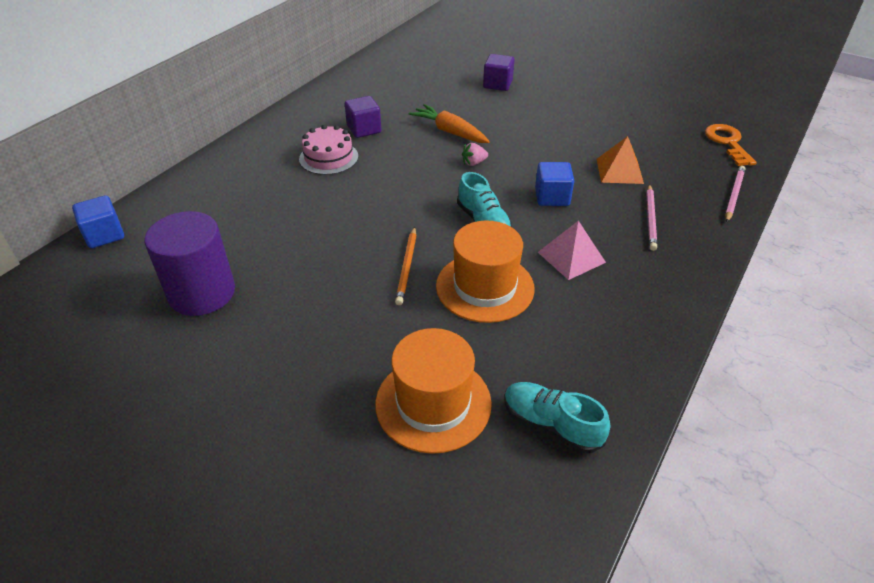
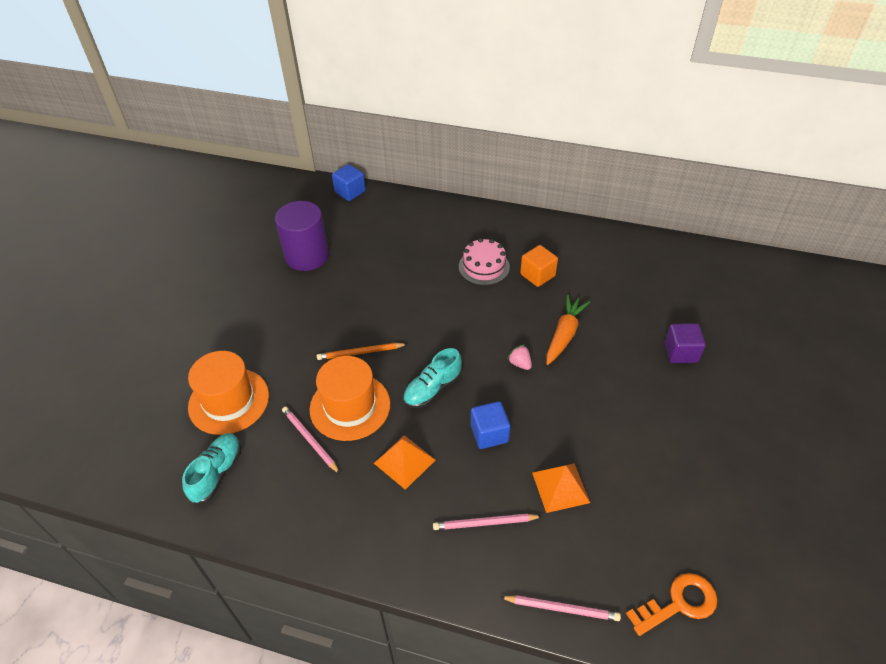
camera: 75 degrees right, 5 degrees up
purple cube [345,96,381,138] -> orange cube [520,245,558,287]
pink pyramid [538,221,606,280] -> orange pyramid [374,435,435,490]
none -> pink pencil [282,407,340,474]

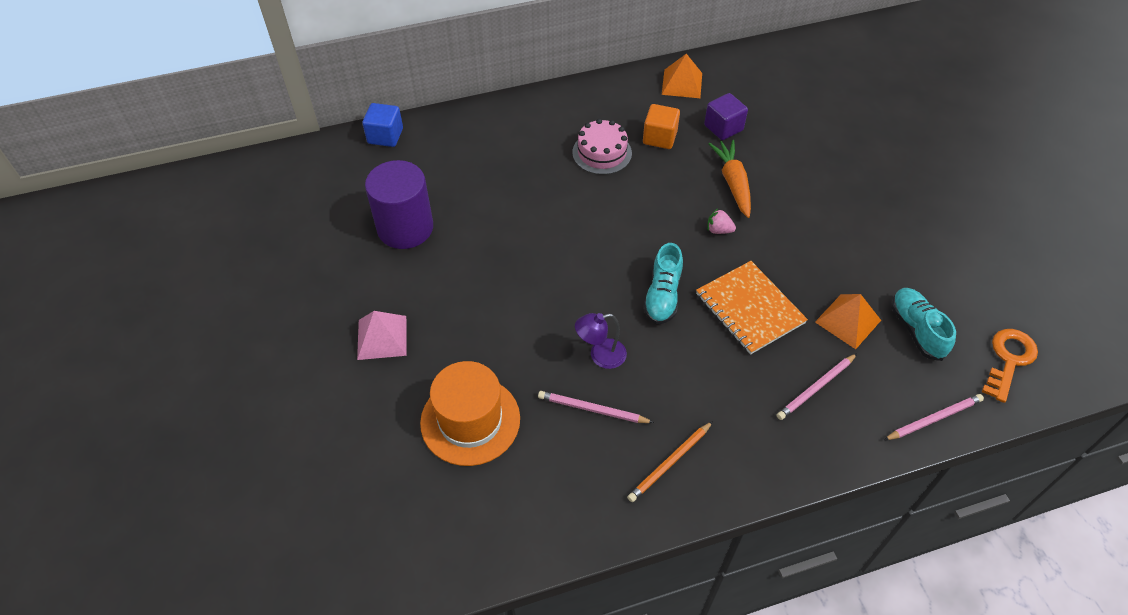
camera: 35 degrees left, 5 degrees up
turquoise shoe [182,433,241,505] -> turquoise shoe moved to [891,288,956,361]
orange hat [310,356,390,441] -> purple lamp [575,313,627,369]
orange pencil [317,343,407,360] -> orange pencil moved to [627,421,713,502]
orange pyramid [374,435,435,490] -> orange pyramid moved to [662,54,702,98]
blue cube [471,401,510,449] -> orange notebook [696,261,808,355]
purple cube [665,323,706,363] -> purple cube moved to [704,93,748,140]
none -> pink pyramid [357,311,406,360]

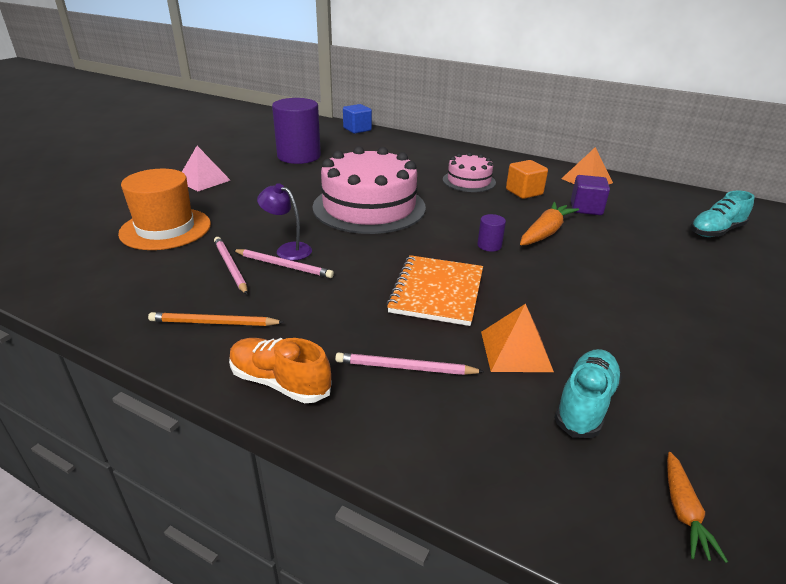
camera: 45 degrees right, 20 degrees down
turquoise shoe [643,243,683,324] -> turquoise shoe moved to [690,191,755,237]
pink strawberry [707,208,736,234] -> purple cylinder [477,214,506,252]
pink pencil [884,394,984,440] -> pink pencil moved to [233,249,334,278]
orange key [982,329,1038,403] -> orange carrot [667,452,728,563]
none -> orange shoe [229,338,332,403]
none -> pink cake [313,146,426,234]

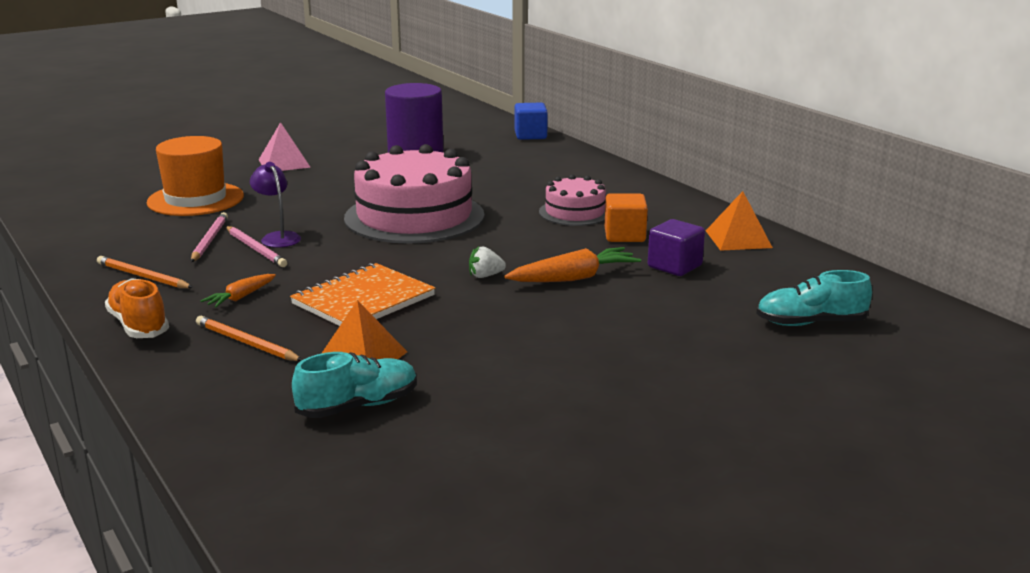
camera: 30 degrees right, 10 degrees down
pink pencil [335,353,484,375] -> orange pencil [196,316,302,361]
purple cylinder [477,214,506,252] -> white strawberry [469,246,506,278]
orange carrot [667,452,728,563] -> orange carrot moved to [200,274,276,308]

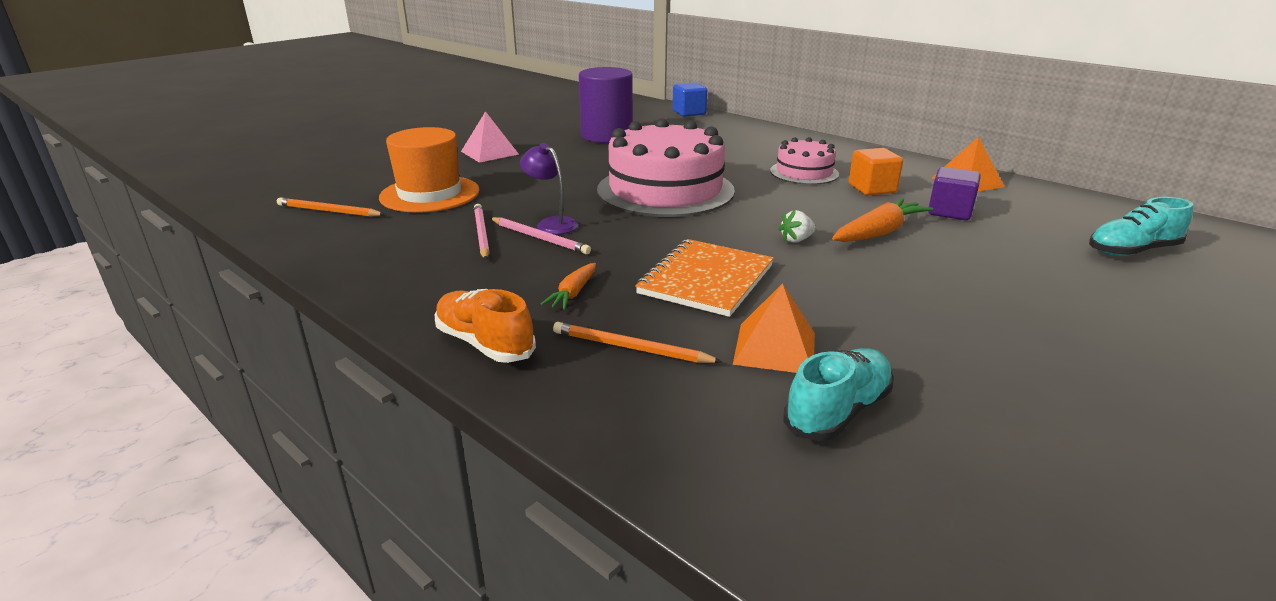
camera: 15 degrees left, 5 degrees up
orange pencil [97,256,193,288] -> orange pencil moved to [277,198,385,217]

